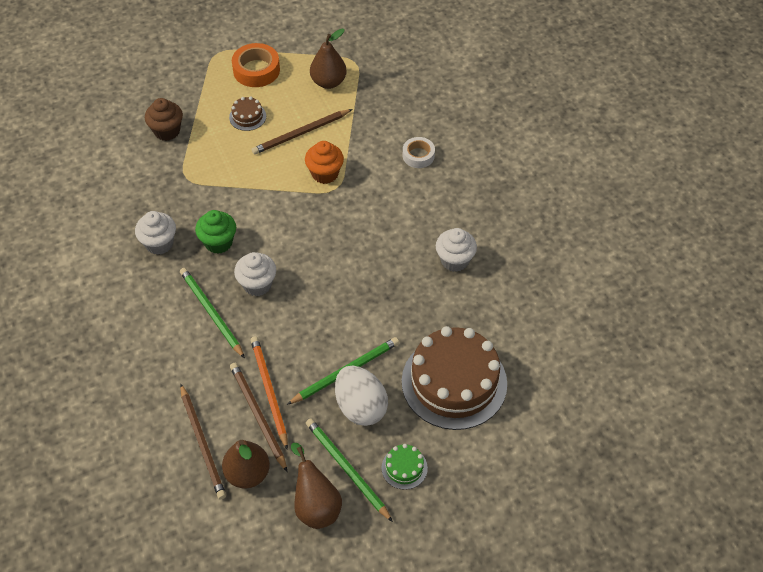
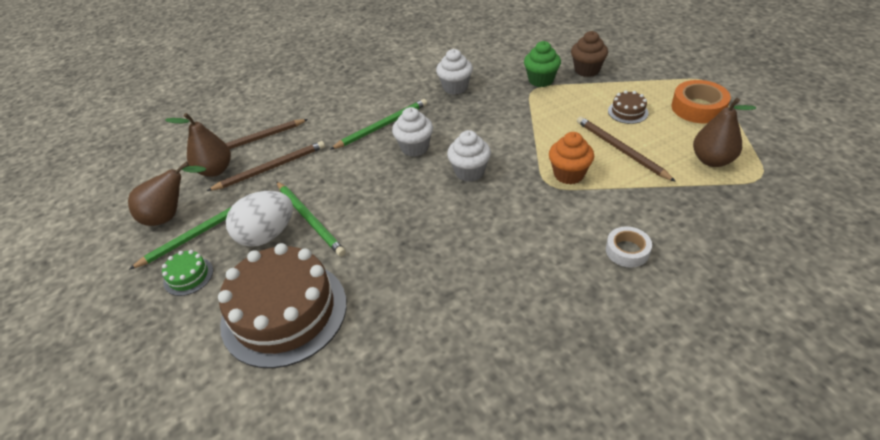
camera: 90 degrees right, 10 degrees down
green cupcake [195,210,236,254] -> green cupcake moved to [524,41,561,87]
orange pencil [250,336,288,450] -> none
white cupcake [436,228,477,272] -> white cupcake moved to [447,130,491,182]

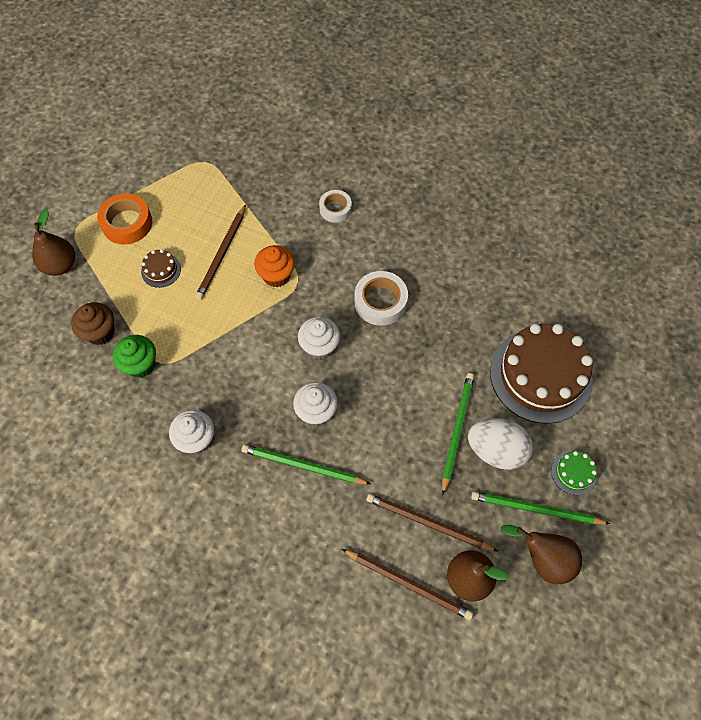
camera: 130 degrees left, 20 degrees up
brown pear [693,98,756,167] -> brown pear moved to [32,209,75,276]
none -> white tape [355,271,408,326]

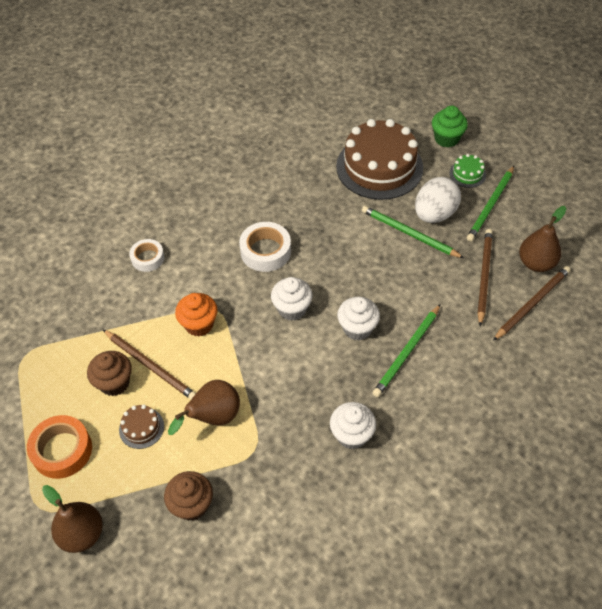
camera: 70 degrees left, 10 degrees down
green cupcake [112,335,156,378] -> green cupcake moved to [432,105,468,148]
brown pencil [366,494,498,551] -> brown pencil turned 150 degrees clockwise [477,229,493,326]
brown pear [500,525,582,584] -> brown pear moved to [168,380,240,435]
none -> brown cupcake [87,351,132,396]

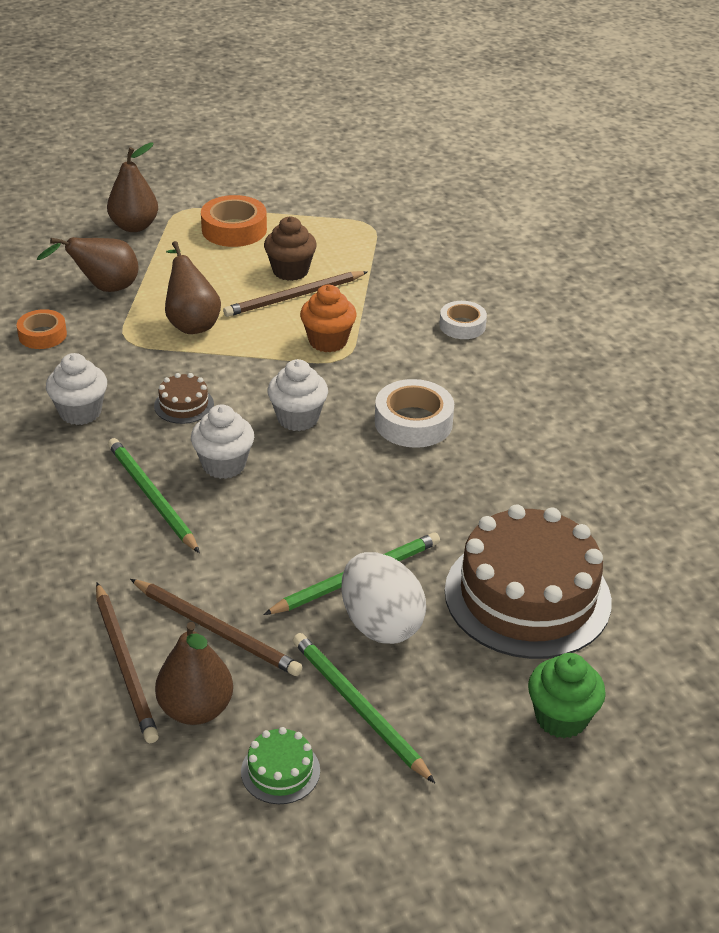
camera: 110 degrees right, 15 degrees down
brown cake [119,405,164,449] -> brown cake moved to [154,373,214,424]
brown cupcake [164,471,213,521] -> brown pear [37,237,139,292]
green cake [449,154,486,188] -> green cake moved to [241,727,320,804]
none -> orange tape [17,309,67,349]

